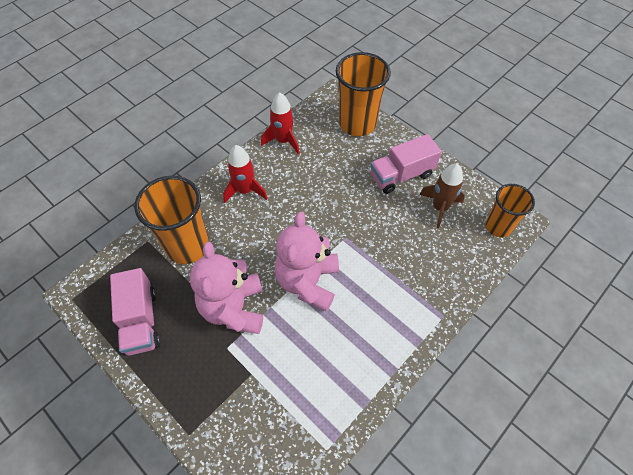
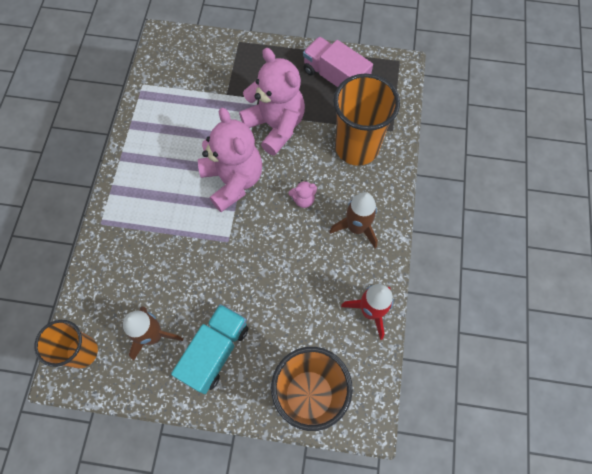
camera: 145 degrees right, 10 degrees up
red rocket [223,145,268,203] -> brown rocket [329,192,378,248]
pink truck [370,134,442,194] -> turquoise truck [171,304,249,394]
none -> pink teddy bear [288,180,317,208]

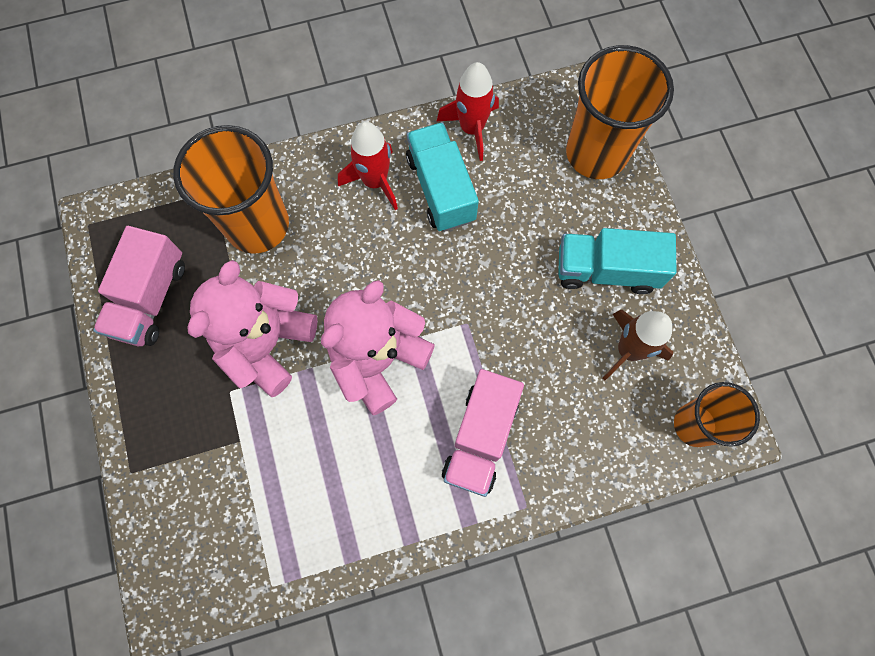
camera: 115 degrees left, 5 degrees up
pink teddy bear [288,180,317,208] -> none
brown rocket [329,192,378,248] -> red rocket [338,121,398,210]
none -> turquoise truck [406,122,479,232]
none -> pink truck [442,369,524,497]

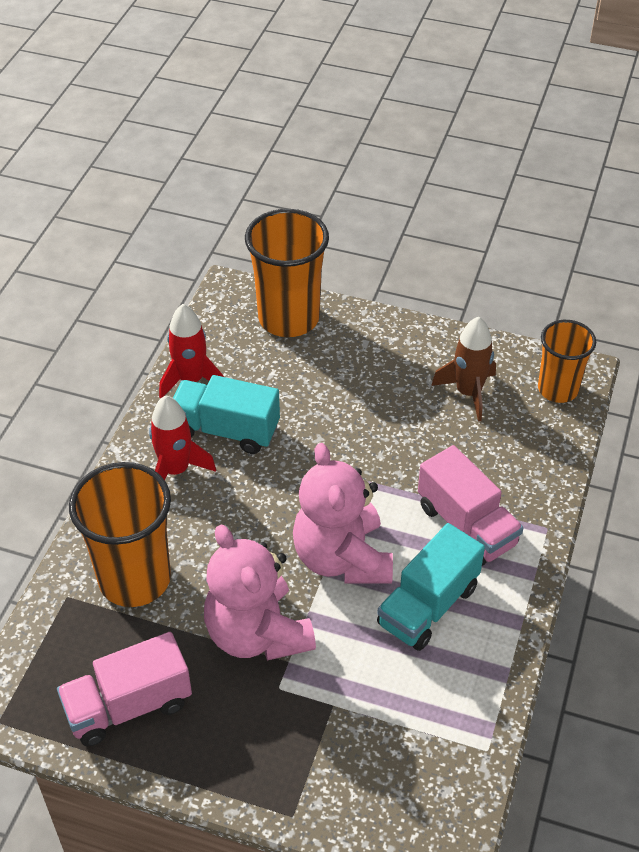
camera: 55 degrees left, 25 degrees down
pink truck [93,226,185,346] -> pink truck turned 105 degrees clockwise [57,632,192,746]
turquoise truck [558,228,677,294] -> turquoise truck moved to [377,523,485,651]

